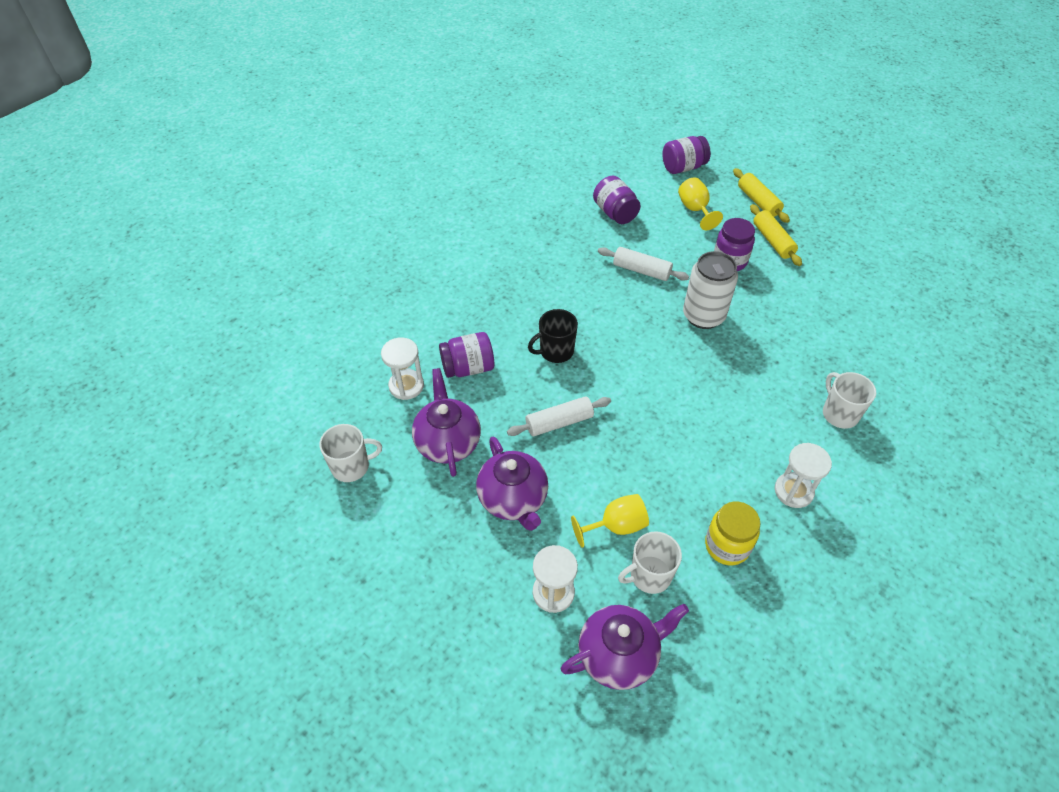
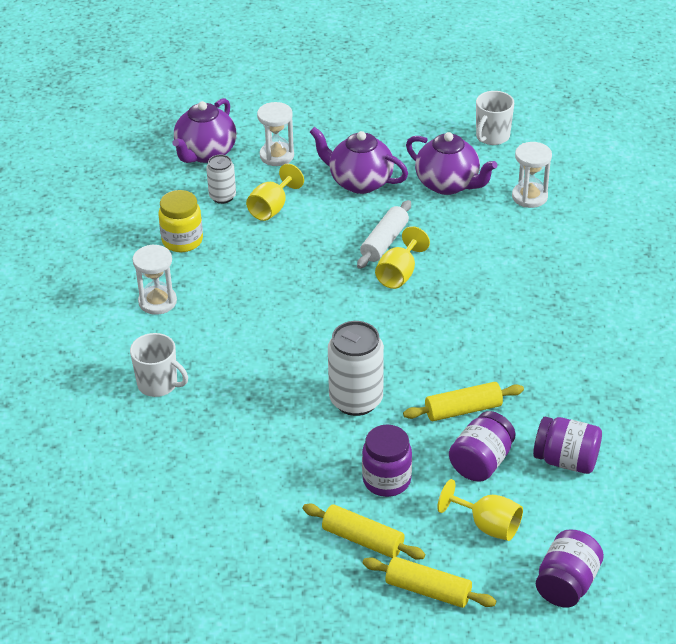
camera: 140 degrees right, 10 degrees down
purple jar [439,332,494,378] -> purple jar moved to [449,411,515,482]
black mug [528,309,578,363] -> none
white rolling pin [598,247,689,281] -> yellow rolling pin [403,382,524,421]
white mug [618,531,682,594] -> white can [206,154,236,204]
none -> yellow goblet [375,226,430,289]

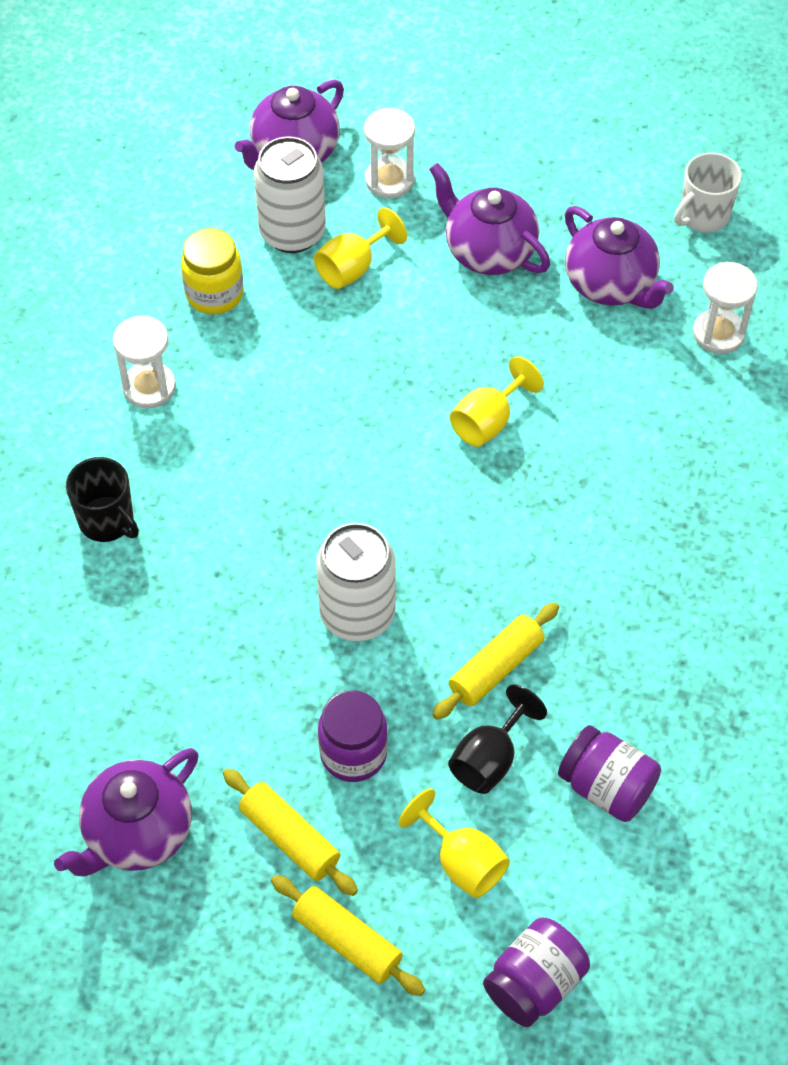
camera: 15 degrees right, 15 degrees up
white mug [130,333,188,397] -> black mug [66,457,139,542]
white can [206,154,236,204] -> white can [254,137,326,253], size x1.72
white rolling pin [357,200,411,269] -> none
yellow rolling pin [403,382,524,421] -> yellow rolling pin turned 45 degrees counterclockwise [432,602,559,720]
purple jar [449,411,515,482] -> black goblet [448,684,547,794]
none -> purple teapot [54,748,199,876]

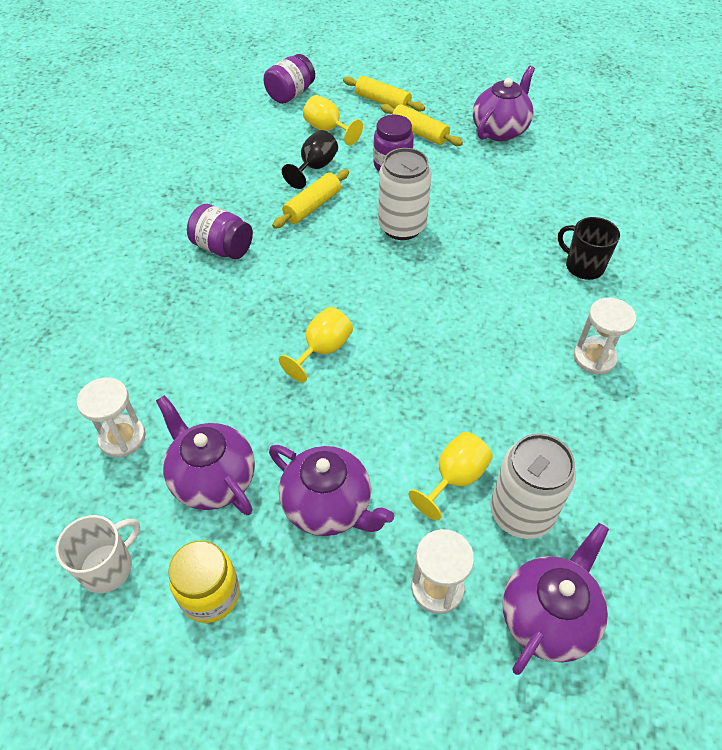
camera: 175 degrees right, 5 degrees down
yellow jar [181,228,243,314] -> yellow jar moved to [168,541,240,623]
purple jar [558,725,661,822] -> purple jar moved to [187,204,253,259]

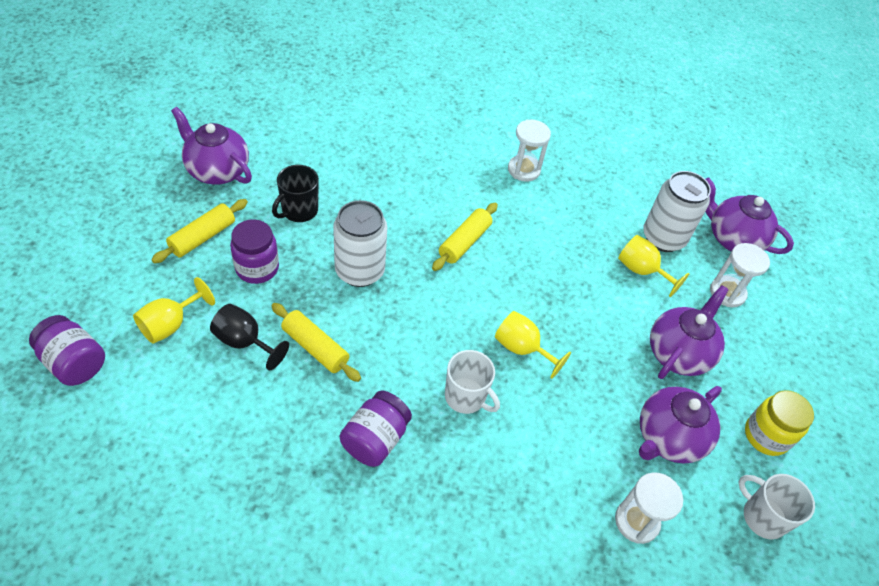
camera: 95 degrees left, 0 degrees up
yellow rolling pin [343,76,425,112] -> yellow rolling pin moved to [432,203,498,271]
black mug [558,217,620,280] -> black mug moved to [272,165,319,222]
none -> white mug [445,350,500,414]

